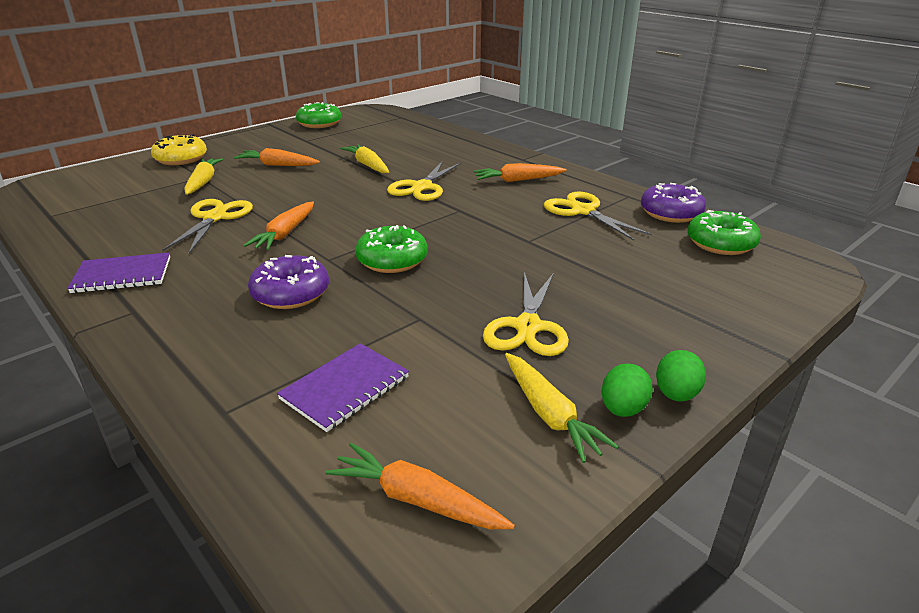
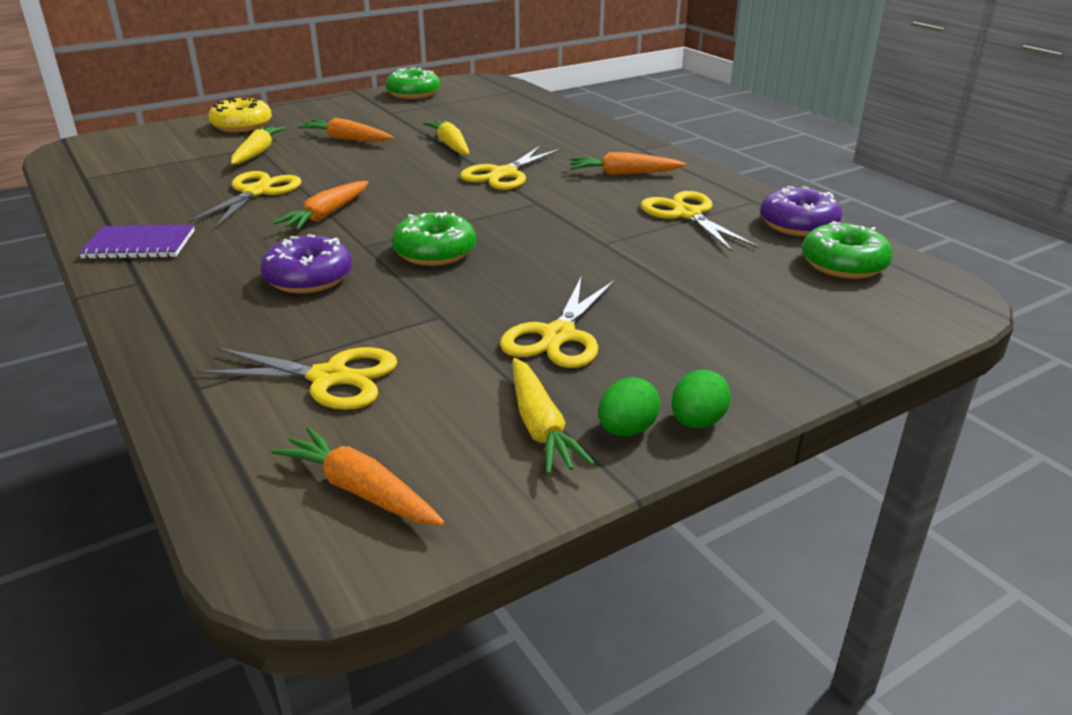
camera: 10 degrees right, 0 degrees up
purple notebook [277,343,409,432] -> yellow scissors [195,347,397,410]

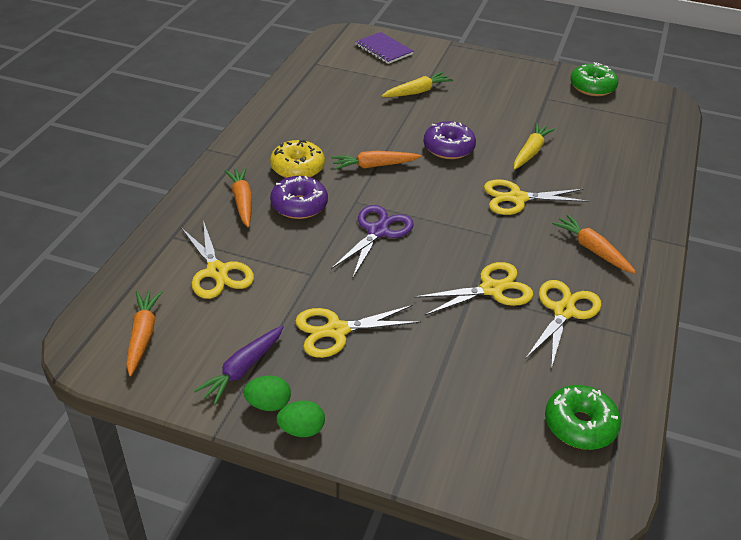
camera: 50 degrees right, 10 degrees up
purple notebook [79,225,195,259] -> purple notebook moved to [355,32,414,64]
yellow scissors [188,171,302,228] -> yellow scissors moved to [414,262,533,316]
yellow donut [208,97,272,132] -> yellow donut moved to [270,140,325,178]
orange carrot [298,118,393,141] -> orange carrot moved to [224,167,252,227]
green donut [391,212,476,266] -> purple scissors [331,205,414,277]
yellow carrot [513,358,595,475] -> purple carrot [194,325,284,405]
purple donut [760,186,842,236] -> purple donut moved to [423,121,476,159]

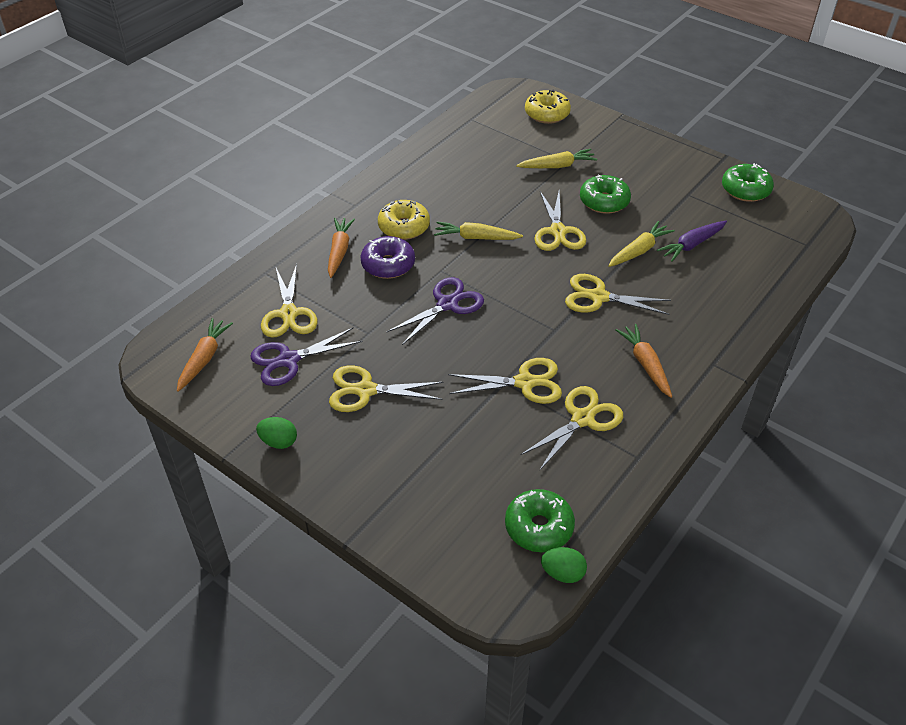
camera: 20 degrees right, 5 degrees up
purple carrot [194,325,284,405] -> purple carrot moved to [657,221,727,262]
green egg [276,401,325,437] -> green egg moved to [541,547,587,583]
orange carrot [331,151,421,170] -> yellow carrot [434,222,523,240]
purple notebook [355,32,414,64] -> yellow donut [525,90,571,124]
purple donut [423,121,476,159] -> yellow scissors [534,191,586,251]
none -> purple scissors [250,327,362,386]
none -> green donut [580,175,631,214]

